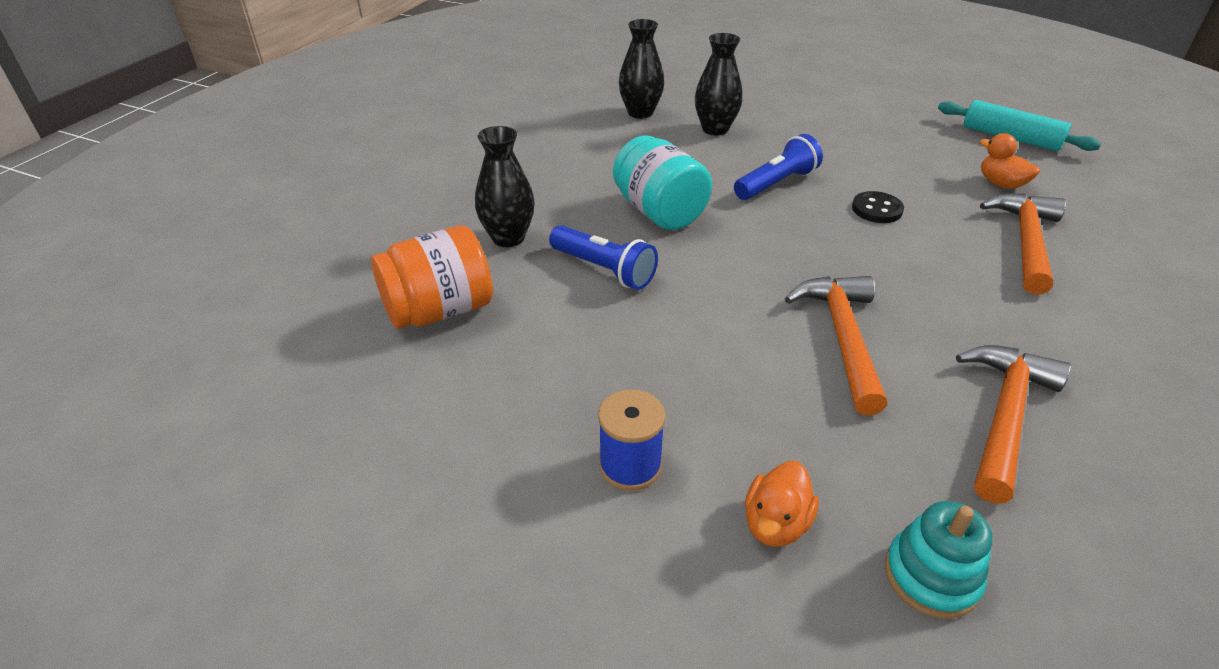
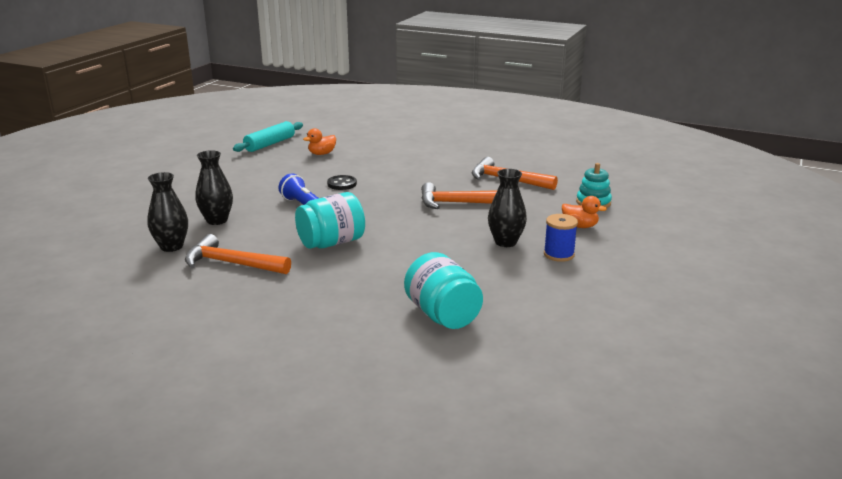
camera: 90 degrees left, 15 degrees down
orange jar [371,225,493,329] -> turquoise jar [404,252,483,329]
black vase [475,126,534,247] -> black vase moved to [488,169,527,247]
blue flashlight [549,225,658,290] -> none
orange hammer [980,193,1066,295] -> orange hammer moved to [185,234,291,274]

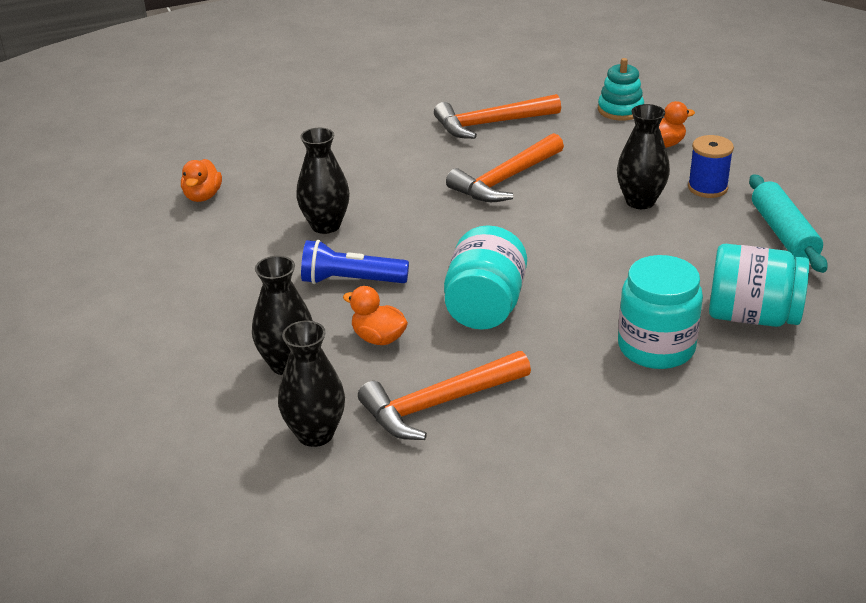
camera: 45 degrees left, 10 degrees up
turquoise rolling pin [233,121,303,152] -> turquoise rolling pin moved to [749,174,828,273]
black button [327,175,357,190] -> black vase [296,128,350,234]
none -> orange duck [343,286,408,345]
none -> turquoise jar [618,255,703,369]

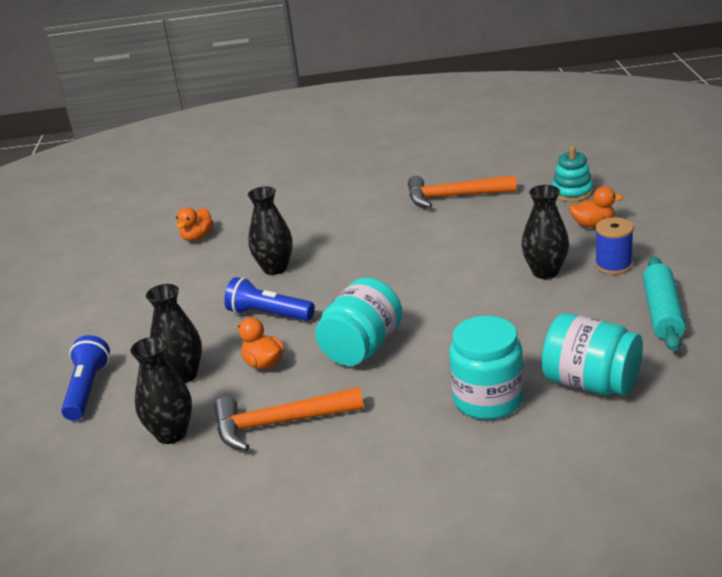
camera: 20 degrees right, 5 degrees down
orange hammer [446,133,564,202] -> none
none -> blue flashlight [61,335,110,421]

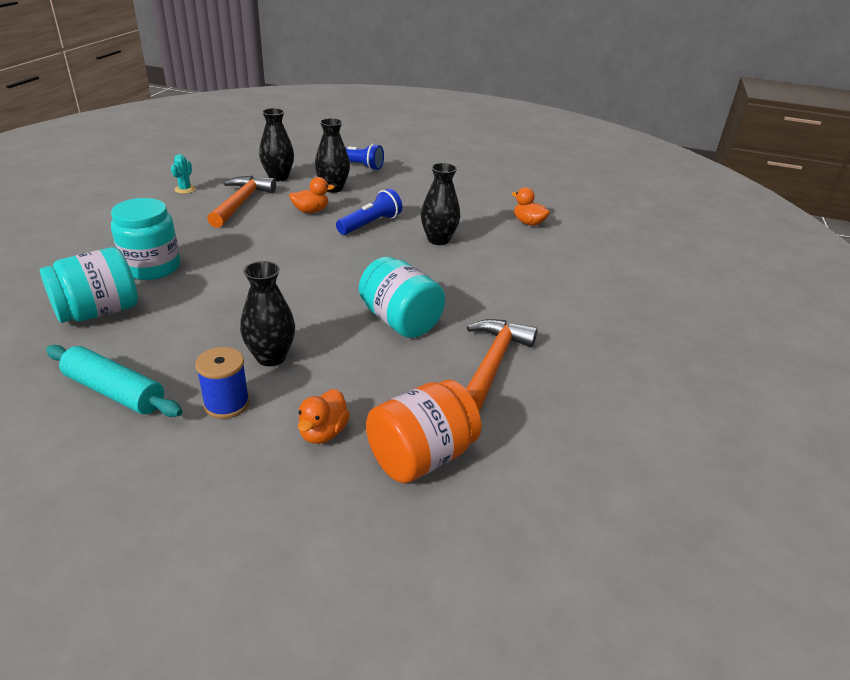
camera: 105 degrees right, 5 degrees up
turquoise jar [315,277,402,366] -> turquoise jar moved to [359,257,445,338]
turquoise stacking toy [552,146,593,202] -> orange jar [366,380,482,483]
none -> turquoise cactus [171,154,196,194]

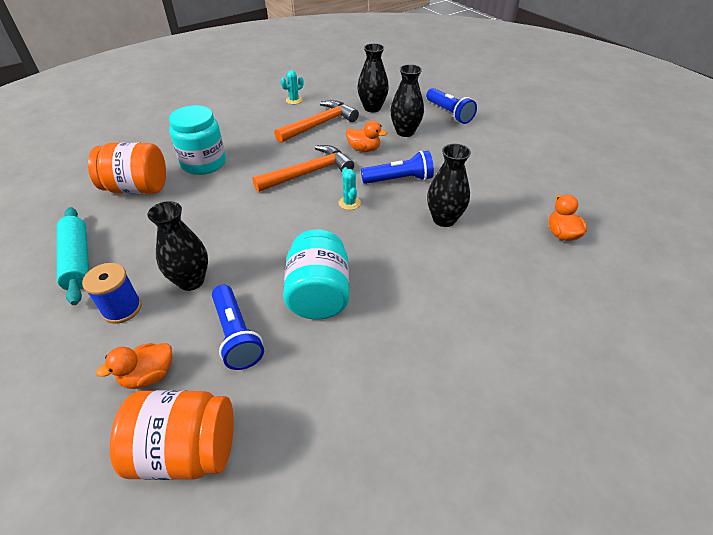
camera: 40 degrees right, 10 degrees up
turquoise jar [40,247,138,323] -> orange jar [88,142,166,194]
orange hammer [466,319,538,411] -> orange hammer moved to [252,145,354,192]
none -> blue flashlight [212,285,264,370]
none -> turquoise cactus [339,167,361,210]

